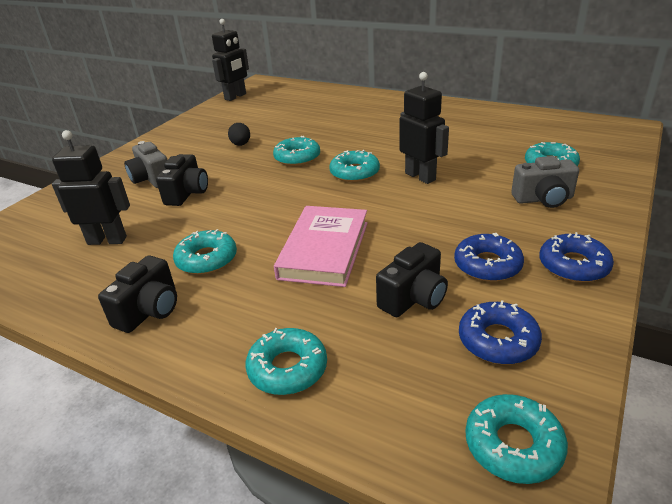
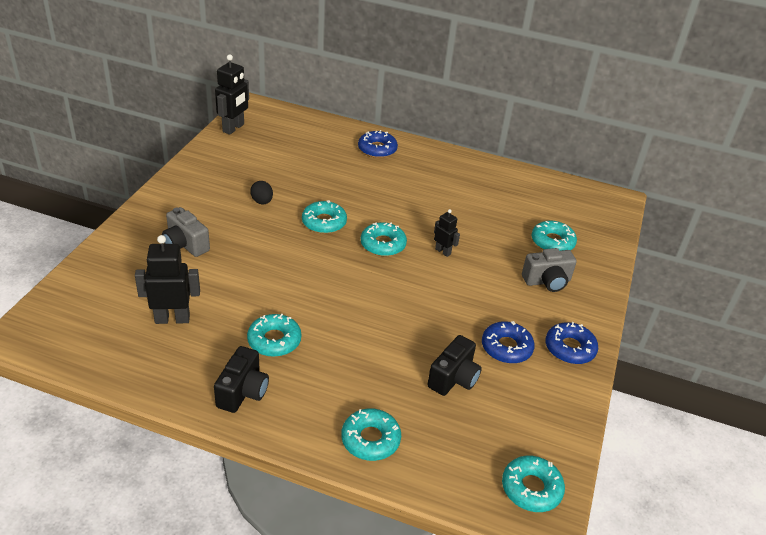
camera: 15 degrees left, 5 degrees up
black camera [156,154,208,206] -> none
pink book [274,206,368,287] -> none
black robot [399,72,449,184] -> black robot [434,209,460,257], size x0.56
blue donut [459,300,542,364] -> blue donut moved to [358,130,398,158]

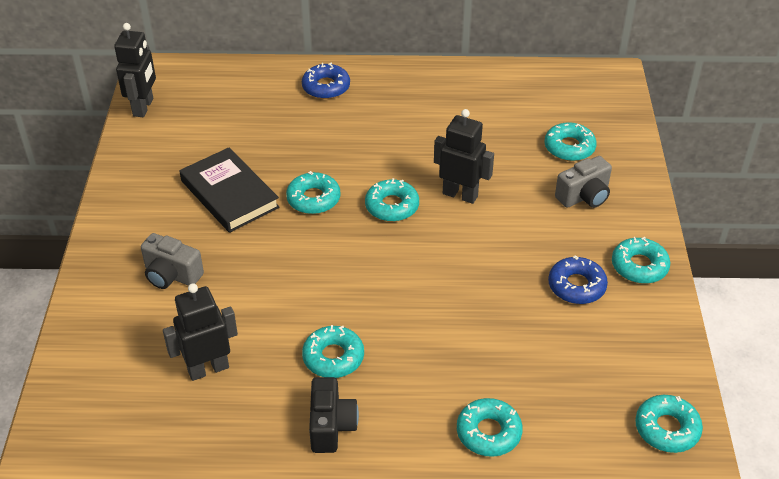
camera: 15 degrees left, 5 degrees up
black egg [250,181,273,204] -> black book [180,147,280,233]
black camera [427,335,482,396] -> none
black robot [434,209,460,257] -> black robot [434,109,494,204], size x1.78
blue donut [545,322,598,364] -> turquoise donut [612,237,670,284]

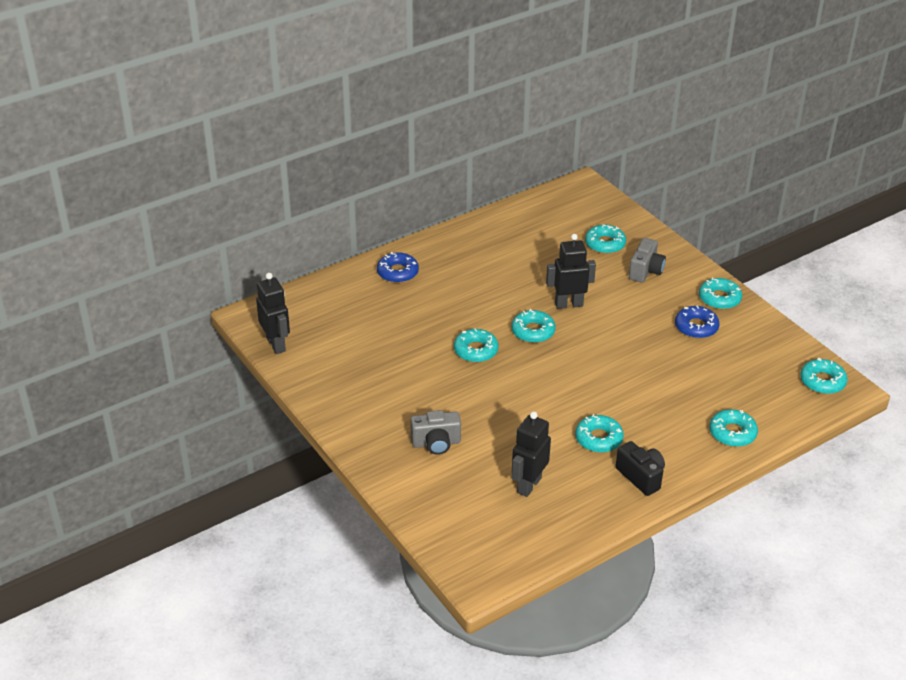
camera: 35 degrees left, 5 degrees down
black book [180,147,280,233] -> none

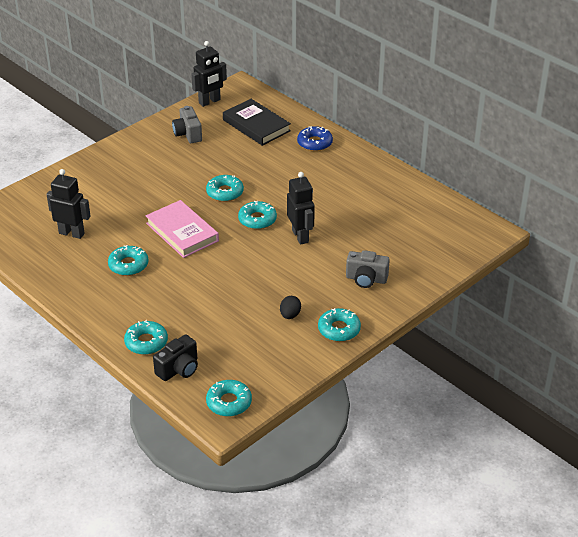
camera: 80 degrees right, 0 degrees up
grey camera [410,410,461,455] -> grey camera moved to [172,106,202,143]
turquoise donut [585,225,626,254] -> none
black camera [616,441,665,496] -> black camera moved to [153,334,198,381]
blue donut [675,306,720,339] -> black egg [280,296,301,319]
none -> pink book [146,200,219,258]
none -> black book [223,99,291,146]

